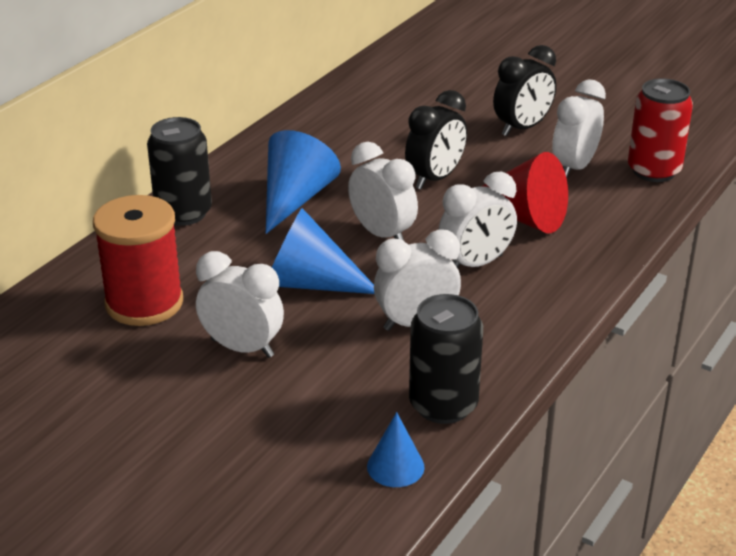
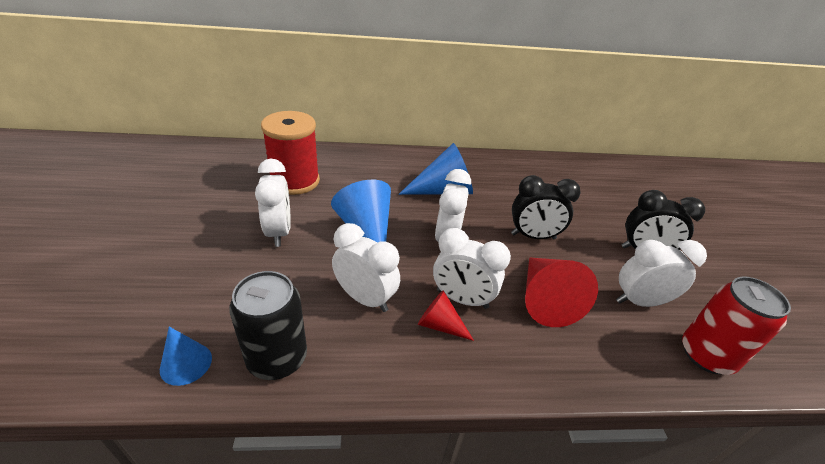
camera: 50 degrees right, 5 degrees up
black can [147,117,212,226] -> none
none -> red cone [418,290,474,341]

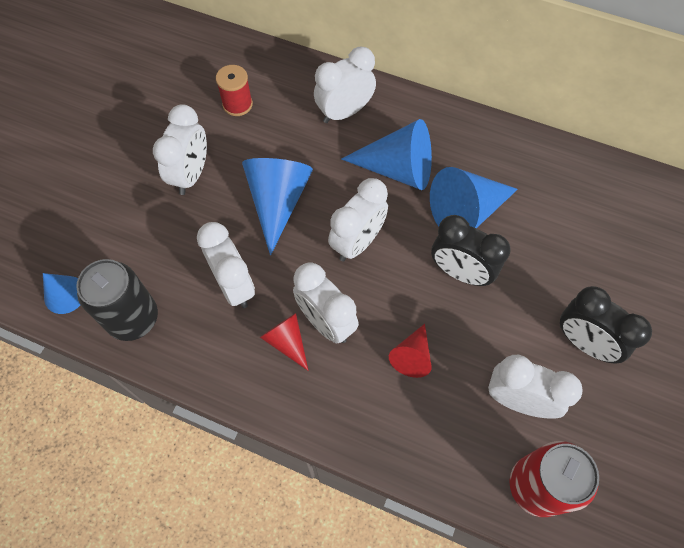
camera: 30 degrees right, 25 degrees up
red spool [261,111,320,195] -> red spool [216,65,253,116], size x0.53
red cone [525,258,598,327] -> red cone [389,324,432,378], size x0.56
none -> white clock [314,47,376,123]
none -> blue cone [430,167,518,228]

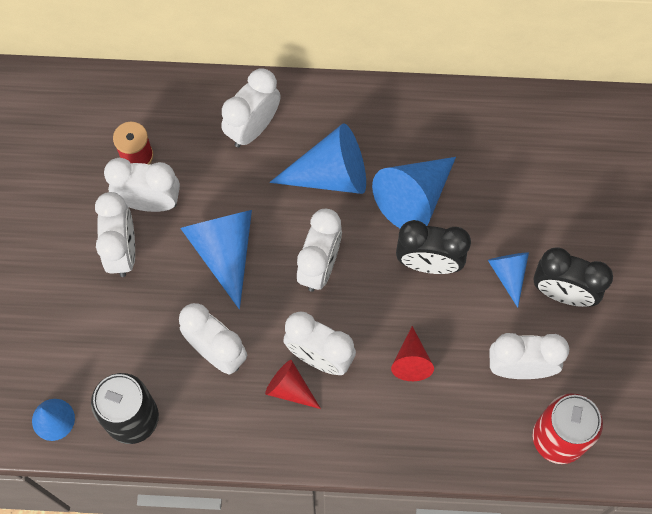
camera: 20 degrees left, 5 degrees up
none -> white clock [104,158,180,212]
none -> blue cone [488,252,529,308]

